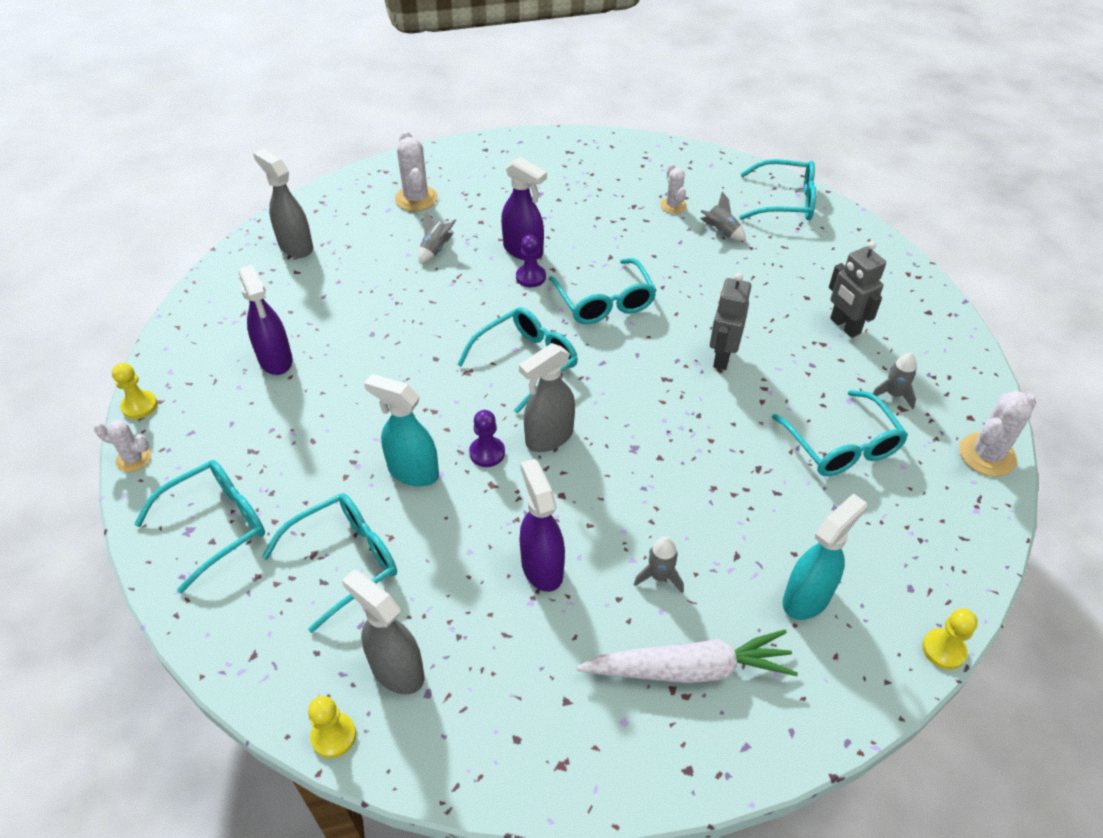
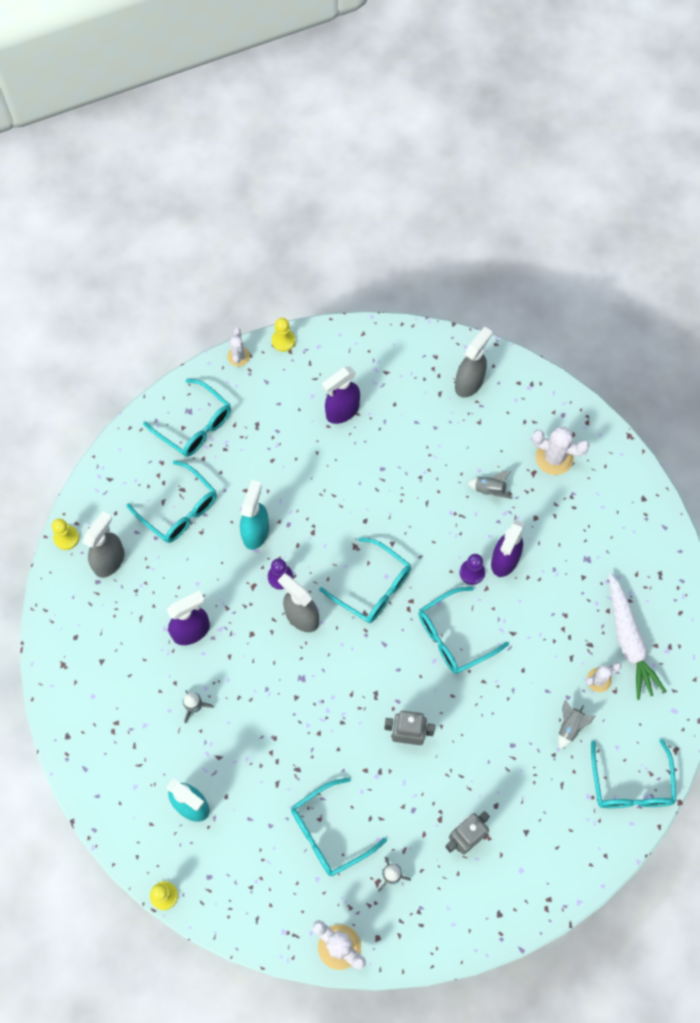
camera: 80 degrees right, 20 degrees up
white cactus [395,131,438,211] -> white cactus turned 45 degrees clockwise [532,427,590,475]
white carrot [576,630,798,683] -> white carrot moved to [608,573,667,700]

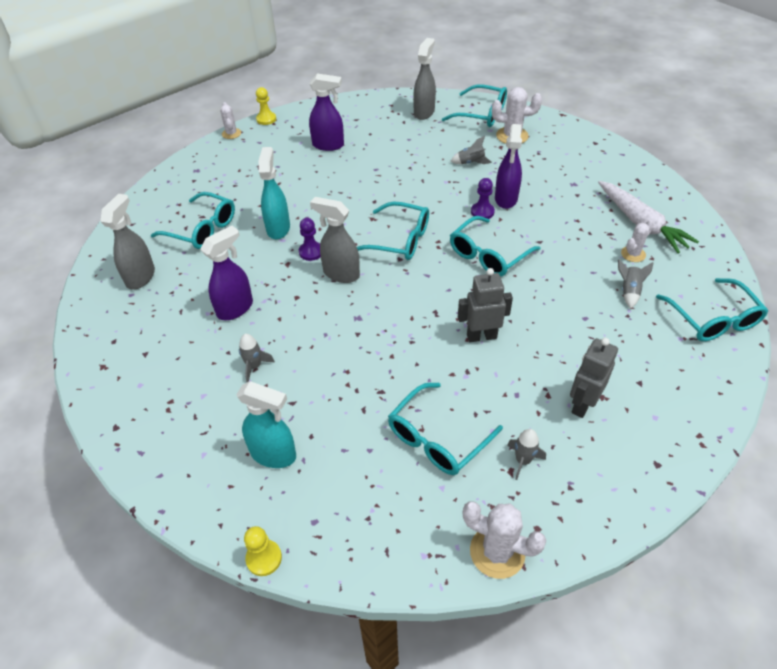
camera: 15 degrees left, 20 degrees down
yellow pawn [52,519,79,550] -> none
turquoise glasses [143,379,231,457] -> turquoise glasses moved to [442,84,507,127]
purple spray bottle [322,366,360,424] -> purple spray bottle turned 120 degrees counterclockwise [309,73,344,151]

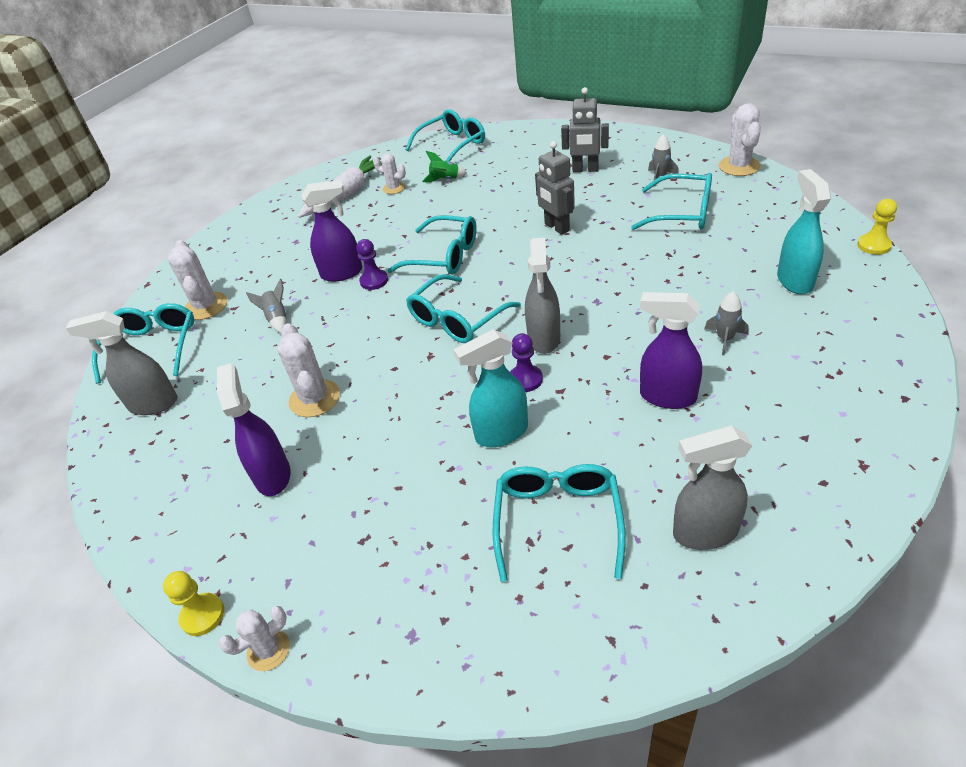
camera: 110 degrees left, 5 degrees down
turquoise glasses [357,201,429,260] -> turquoise glasses turned 135 degrees counterclockwise [406,274,521,343]
grey rocket [618,260,654,308] -> green rocket [422,151,467,182]
none -> white cactus [278,323,340,417]

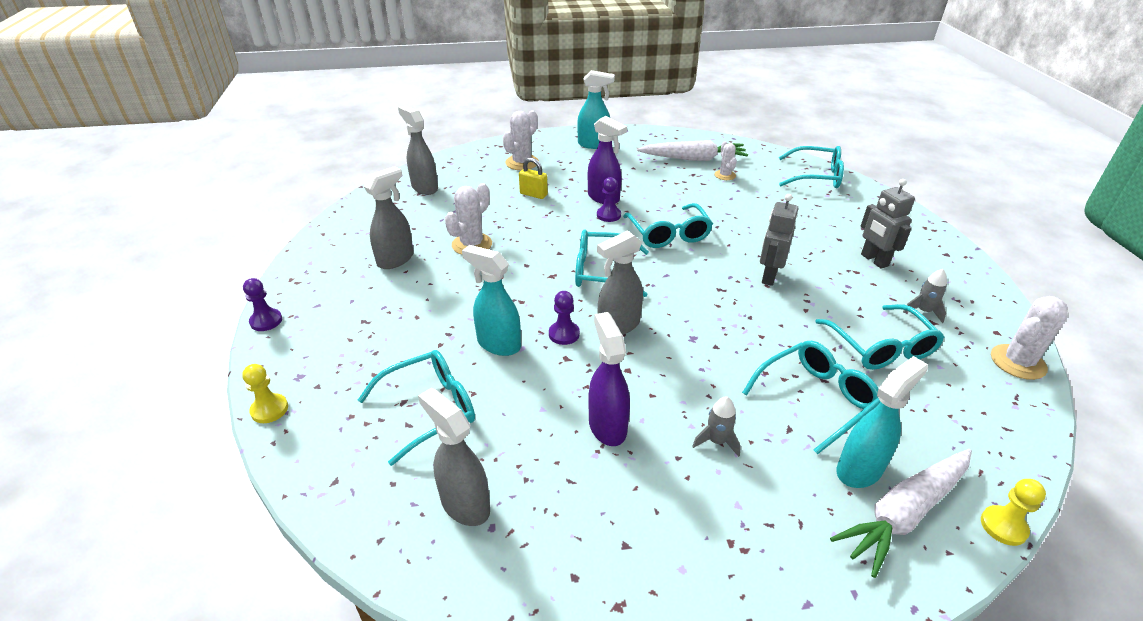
camera: 50 degrees right, 5 degrees down
turquoise glasses [92,303,194,384] -> turquoise glasses moved to [742,341,881,454]
yellow pawn [163,571,224,636] -> yellow pawn moved to [242,364,288,423]
purple spray bottle [217,363,291,496] -> grey spray bottle [363,166,414,269]
white cactus [219,606,290,671] -> purple pawn [243,278,282,331]
grey rocket [246,279,287,333] -> yellow padlock [519,158,548,199]
green rocket [422,151,467,182] -> none
none -> turquoise spray bottle [577,70,615,149]
none -> white carrot [830,449,972,578]

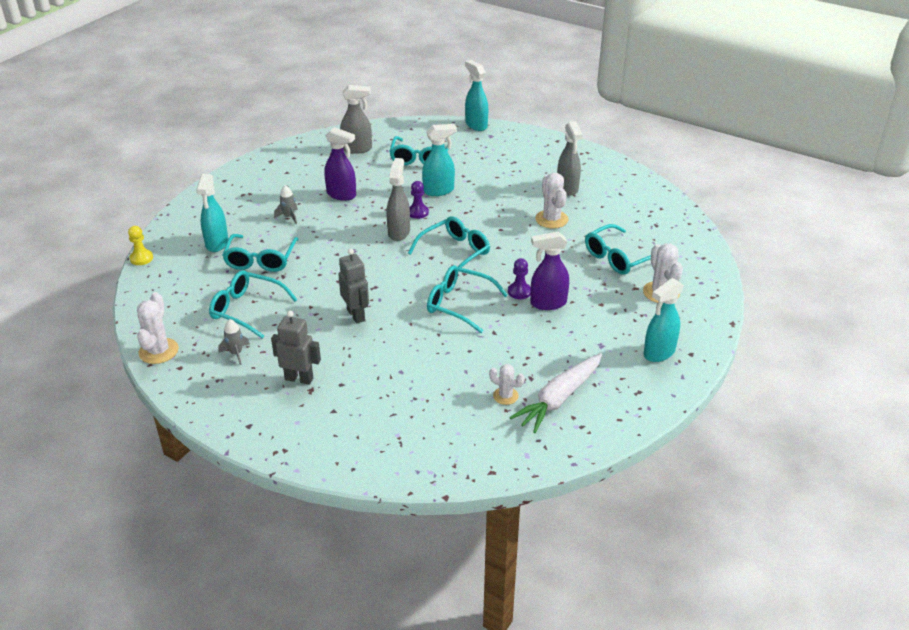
camera: 130 degrees right, 0 degrees up
yellow pawn [242,364,288,423] -> turquoise spray bottle [465,60,488,131]
purple pawn [243,278,282,331] -> none
grey spray bottle [398,105,438,195] -> none
yellow padlock [519,158,548,199] -> none
turquoise glasses [779,146,844,188] -> turquoise glasses moved to [585,224,651,275]
white carrot [830,449,972,578] -> none

